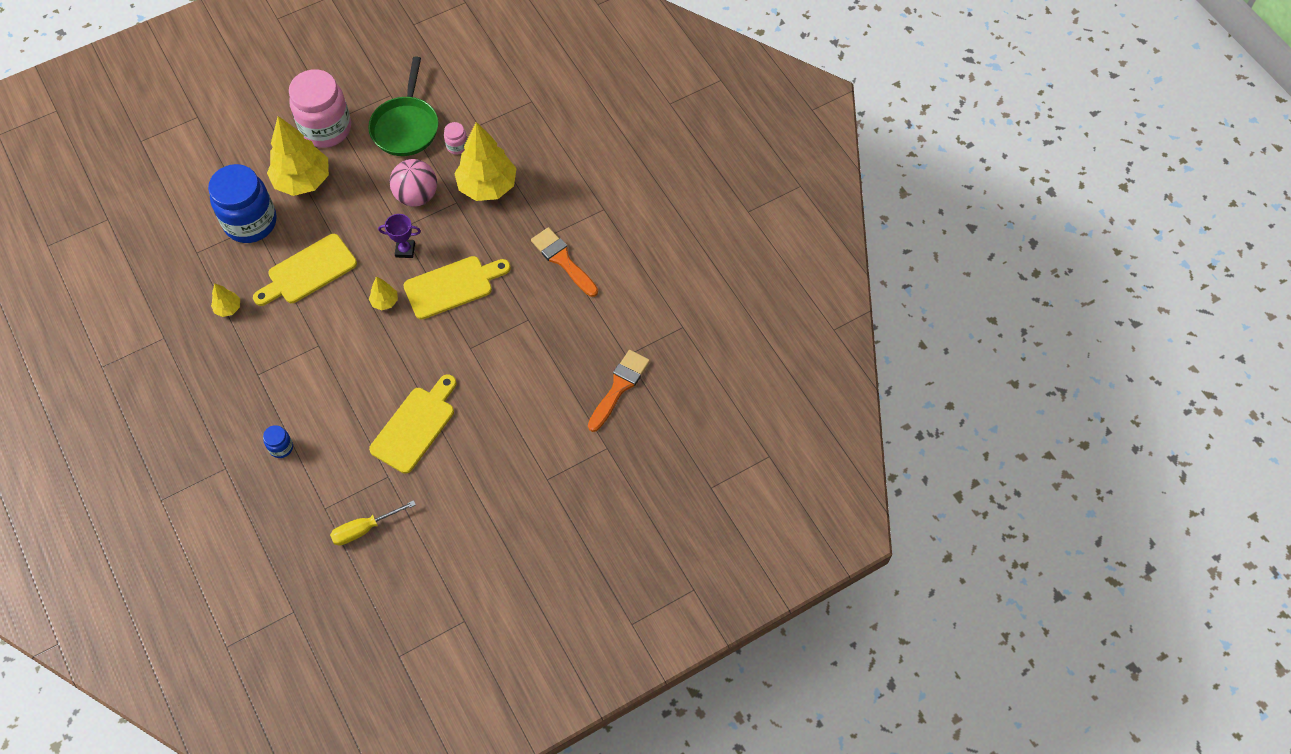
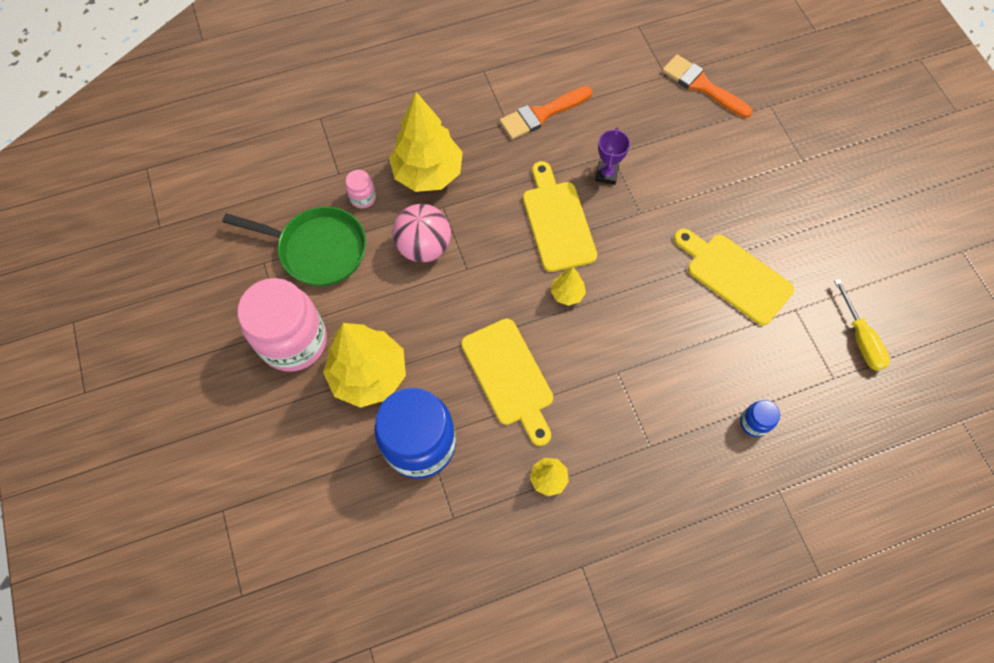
camera: 80 degrees left, 5 degrees up
purple trophy [378,214,421,258] -> purple trophy moved to [595,128,630,185]

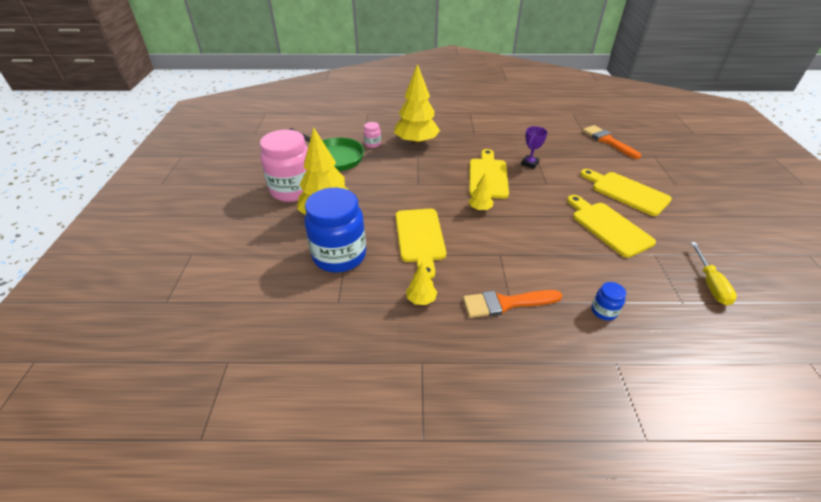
camera: 20 degrees right, 25 degrees down
pink ball [393,204,451,262] -> none
orange brush [499,86,593,140] -> orange brush moved to [463,290,562,318]
none -> yellow cutting board [580,169,672,216]

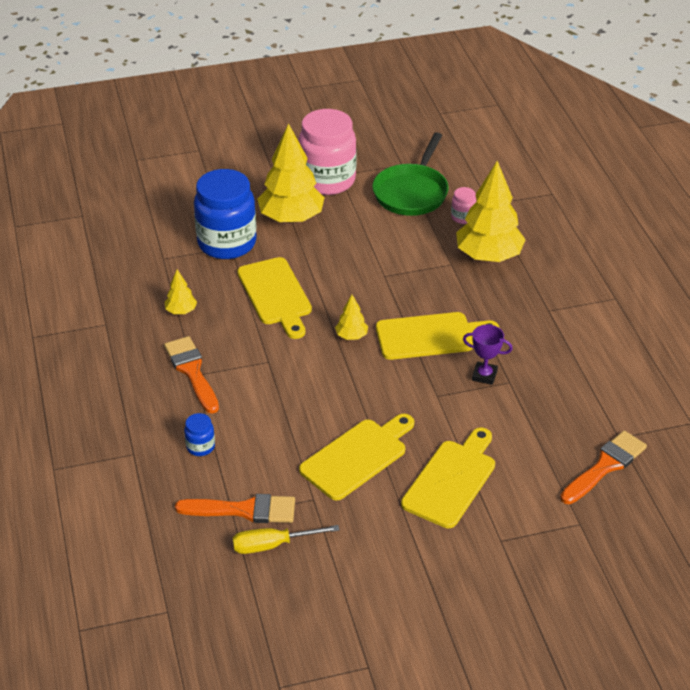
camera: 75 degrees right, 0 degrees up
yellow cutting board [395,209,446,279] -> yellow cutting board turned 90 degrees counterclockwise [237,257,312,339]
none -> orange brush [175,494,295,523]

